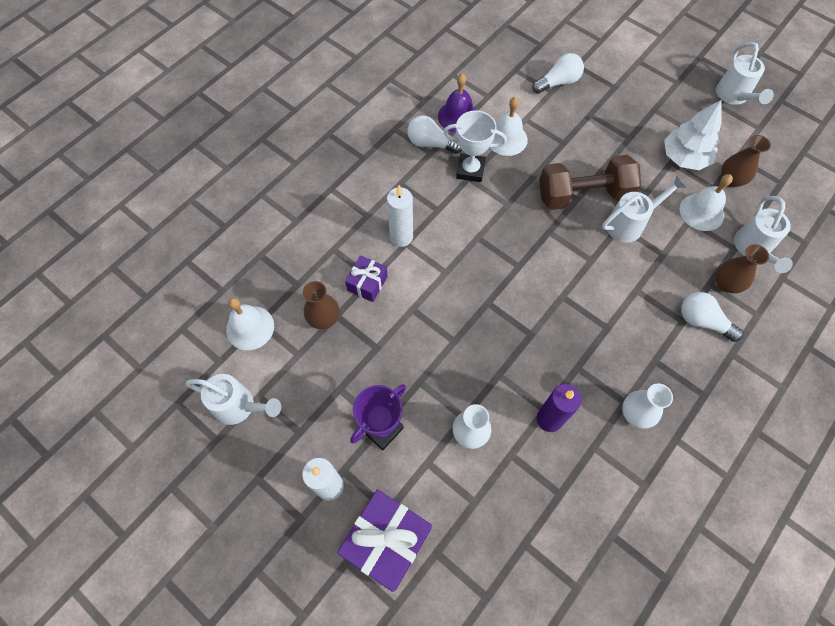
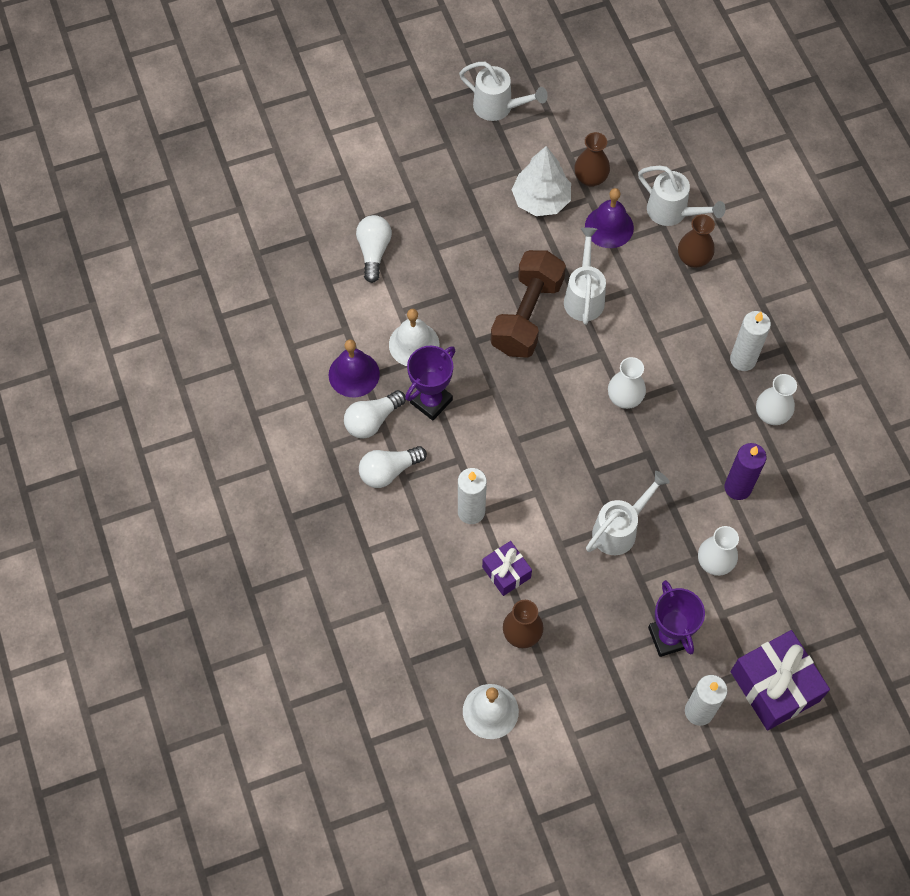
camera: 60 degrees left, 0 degrees up
white watering can [186,374,281,425] -> white watering can moved to [586,471,670,555]
white trophy [444,110,507,182] -> purple trophy [405,346,455,421]
white bell [680,174,733,231] -> purple bell [585,188,634,248]
white light bulb [681,292,743,342] -> white light bulb moved to [359,446,427,488]
none -> white vase [608,357,646,409]
none -> white candle [730,311,771,371]

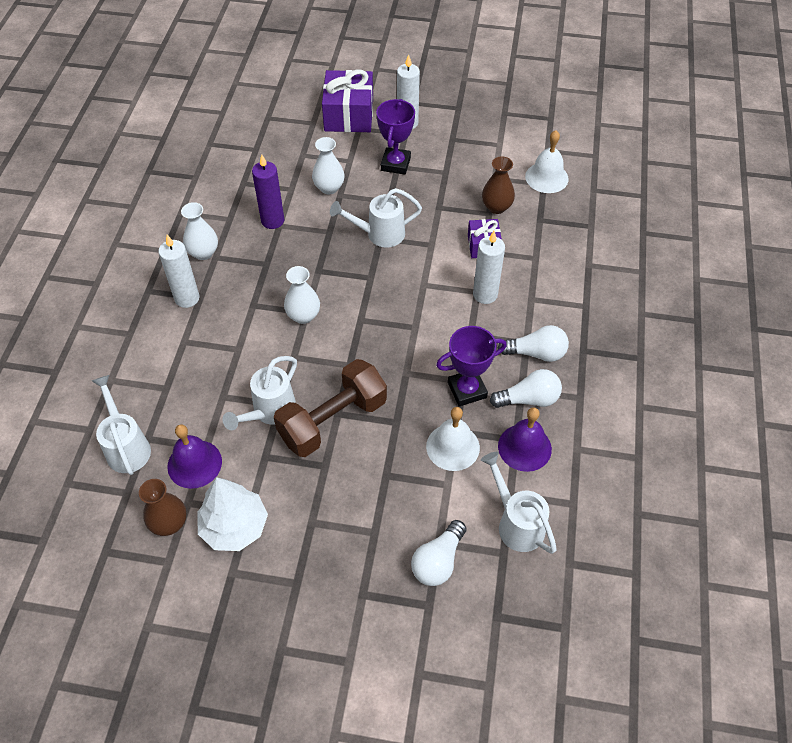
camera: 150 degrees left, 10 degrees down
white watering can [459,62,548,121] -> white watering can moved to [481,452,557,554]
brown vase [678,214,715,268] -> none

